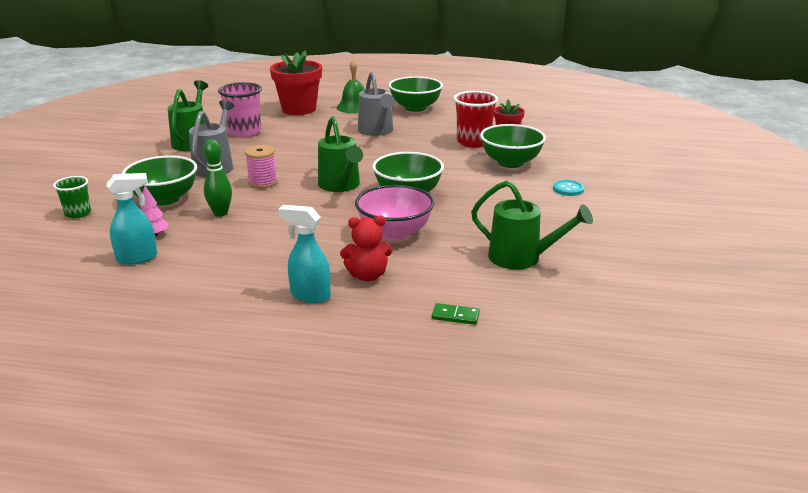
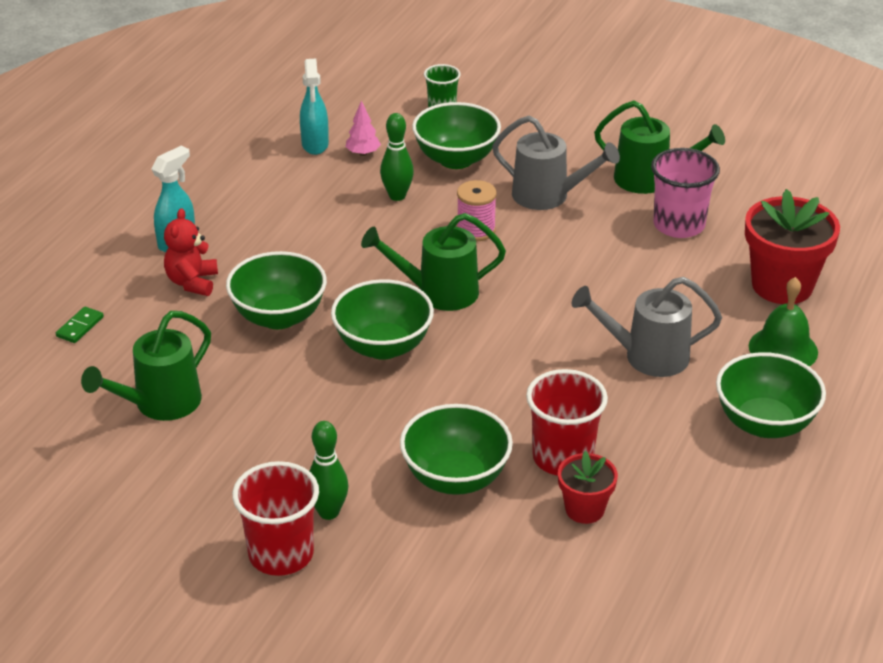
camera: 105 degrees right, 10 degrees up
pink bowl [355,185,434,241] -> green bowl [226,251,327,329]
turquoise button [553,180,584,196] -> green bowling pin [310,421,348,520]
none -> red cup [232,461,319,576]

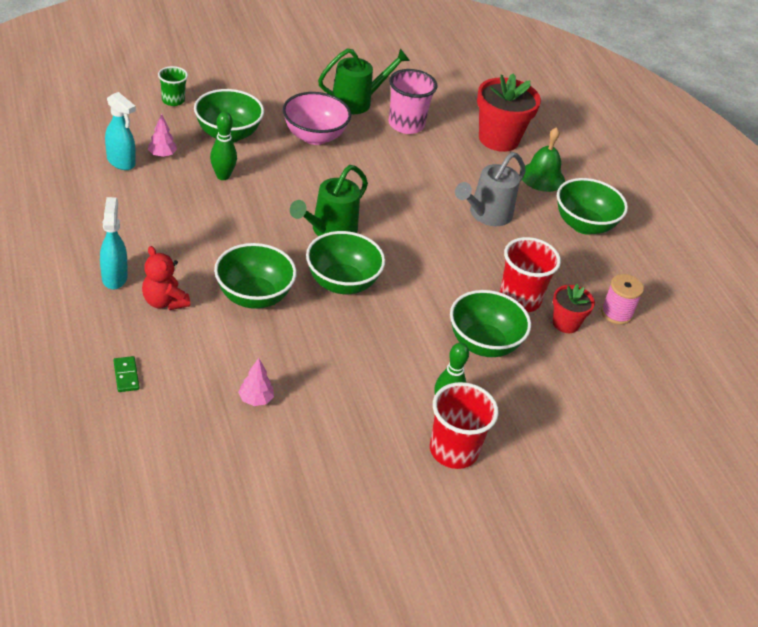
camera: 50 degrees left, 5 degrees up
green watering can [81,311,211,421] -> pink tree [238,358,274,406]
pink spool [457,180,497,242] -> pink spool moved to [601,274,644,325]
grey watering can [492,115,620,210] -> pink bowl [283,92,351,145]

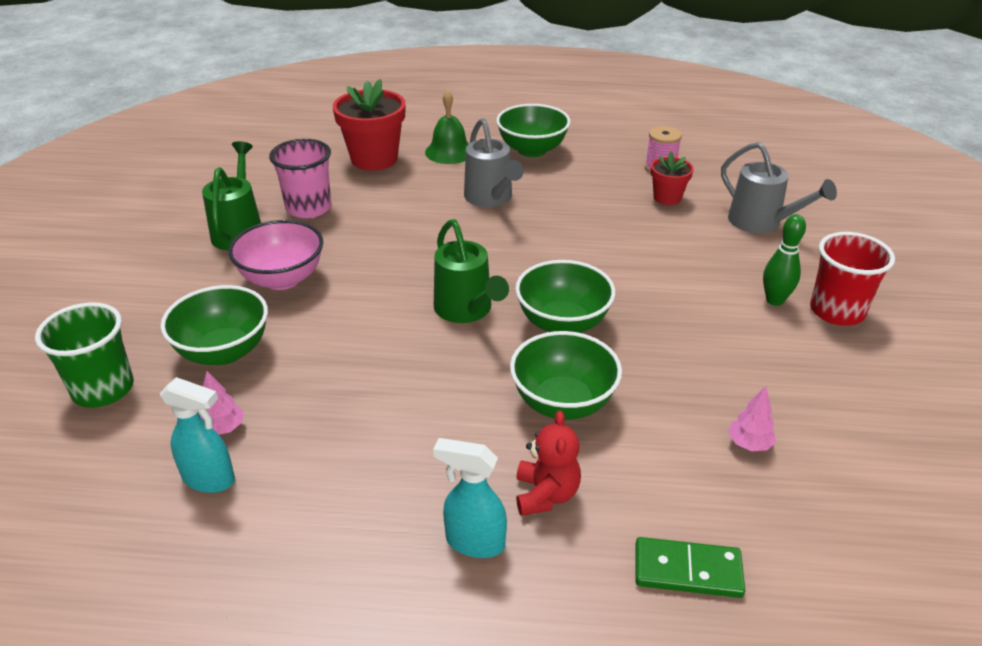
camera: 60 degrees left, 5 degrees down
turquoise spray bottle [105,92,136,170] -> turquoise spray bottle turned 45 degrees clockwise [160,377,235,493]
green domino [113,356,140,392] -> green domino [635,537,746,598], size x1.64
red teddy bear [142,246,190,310] -> red teddy bear turned 75 degrees counterclockwise [516,411,581,516]
green cup [158,66,188,106] -> green cup [35,302,134,408], size x1.66
green bowling pin [210,112,237,180] -> none
green bowl [450,290,531,357] -> none
red cup [500,237,561,312] -> none
none -> grey watering can [721,142,837,233]

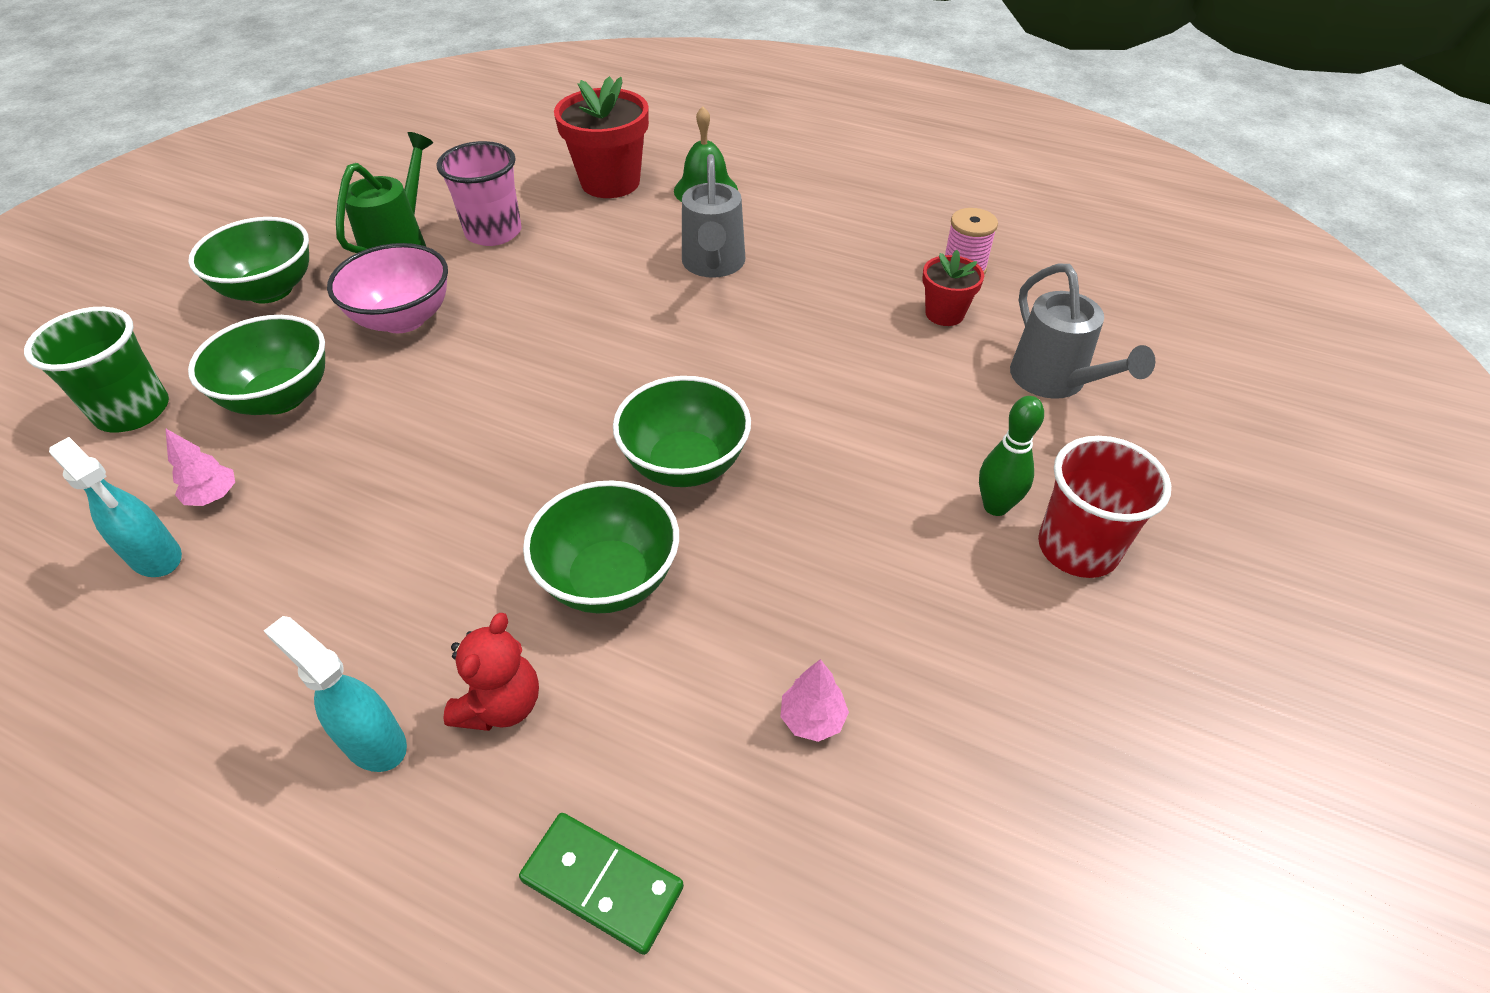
camera: 20 degrees right, 10 degrees up
green watering can [434,219,509,323] -> none
green bowl [496,104,570,157] -> green bowl moved to [188,217,309,304]

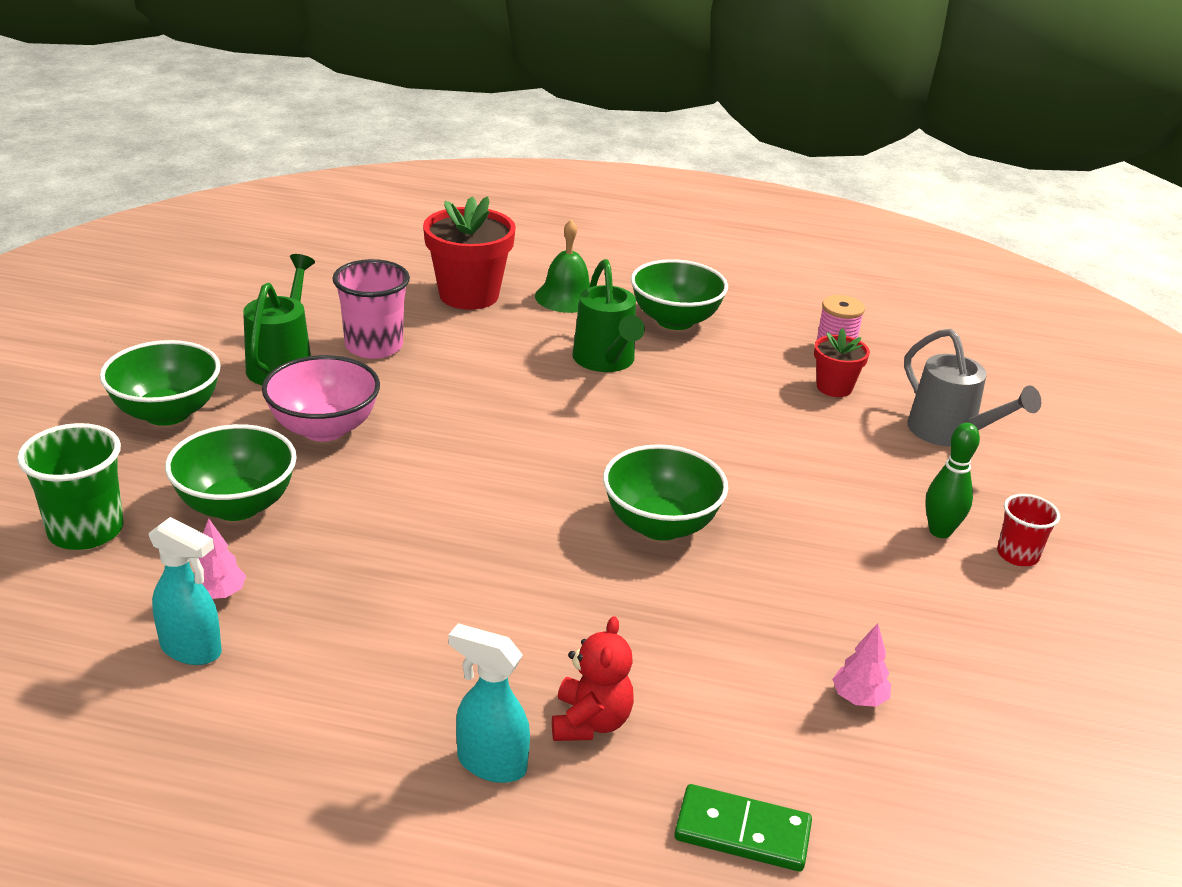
camera: 15 degrees left, 15 degrees down
green bowl [523,480,679,614] -> green bowl moved to [631,259,728,330]
grey watering can [682,154,745,278] -> green watering can [572,259,645,372]
red cup [1038,436,1171,578] -> red cup [997,494,1060,566], size x0.60

